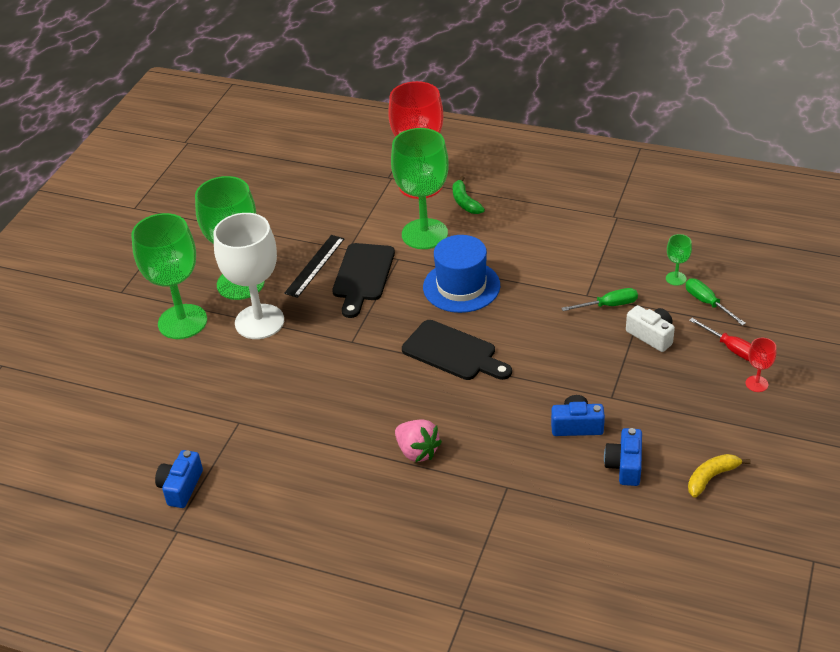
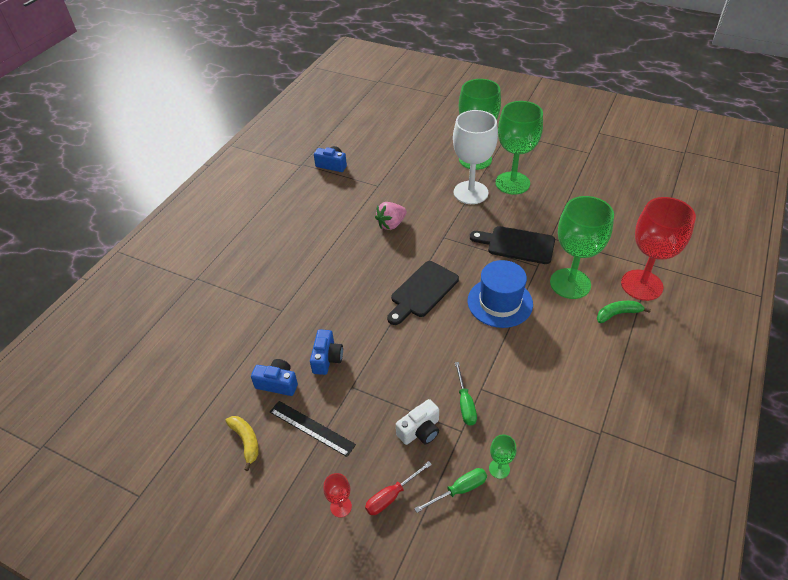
camera: 95 degrees right, 5 degrees up
black ruler [284,235,344,298] -> black ruler moved to [270,401,356,457]
pink strawberry [395,419,442,462] -> pink strawberry moved to [375,202,407,230]

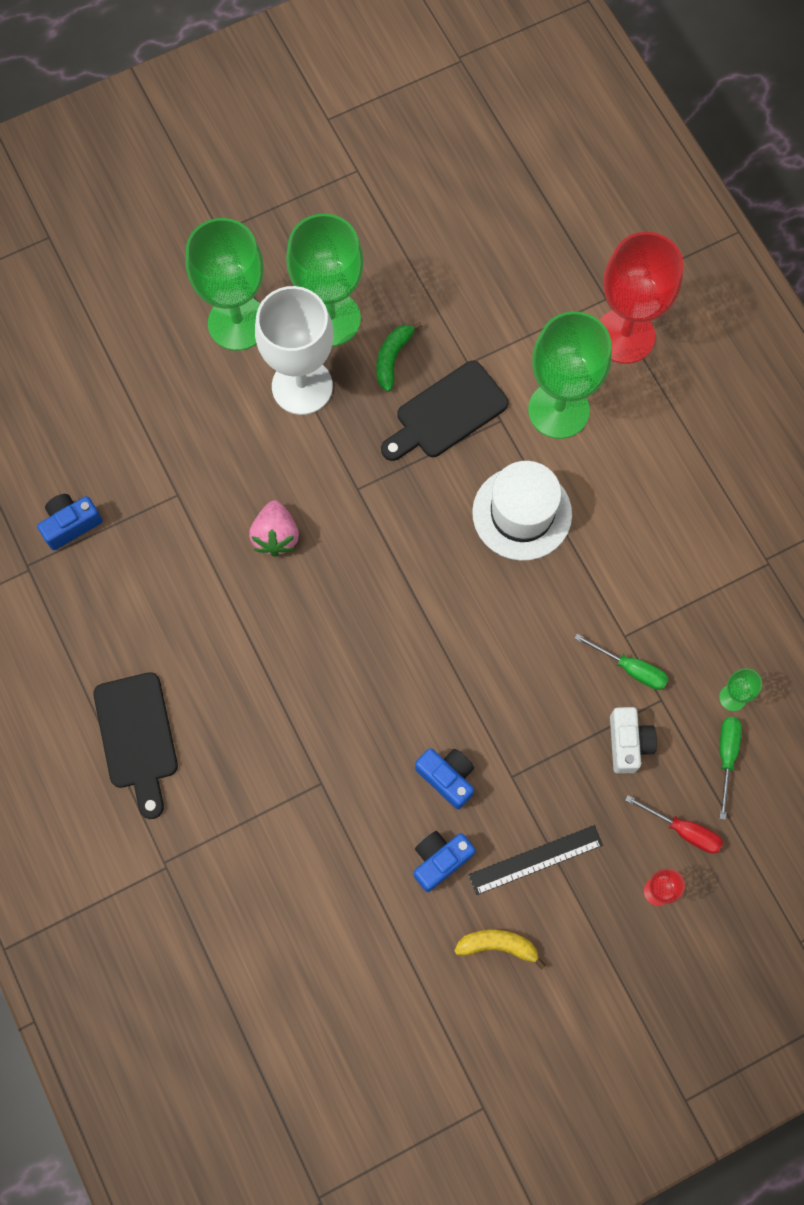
camera: 55 degrees left, 25 degrees up
red screwdriver [365,461,432,515] -> red screwdriver turned 60 degrees counterclockwise [625,795,723,853]
black cutting board [387,261,459,325] -> black cutting board moved to [93,672,178,819]
blue hat [468,260,533,328] -> white hat [472,461,572,561]
green banana [597,301,651,323] -> green banana moved to [376,322,422,391]

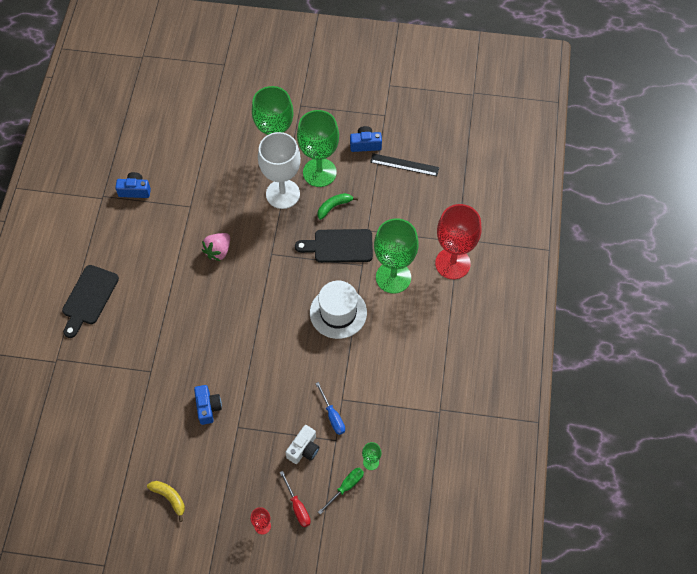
camera: 35 degrees right, 10 degrees down
blue camera [414,831,476,892] -> blue camera moved to [350,126,382,152]
black ruler [468,825,603,895] -> black ruler moved to [370,153,439,176]
green screwdriver [574,634,668,690] -> blue screwdriver [315,382,345,435]

